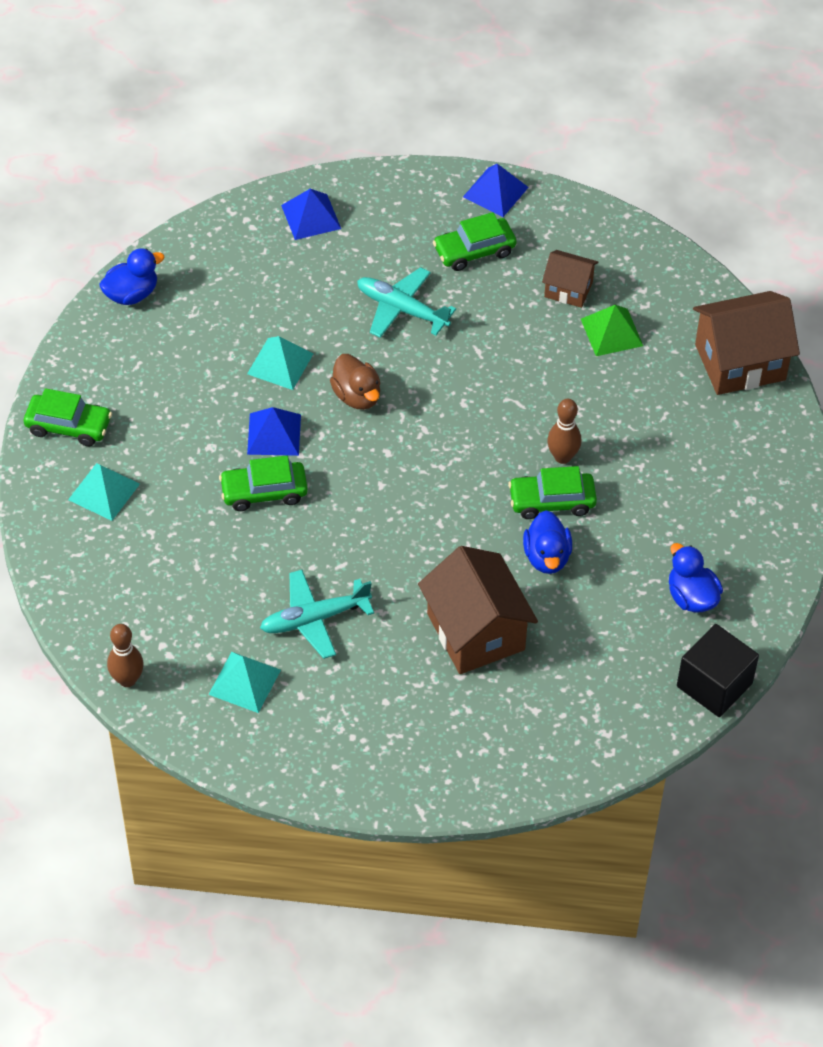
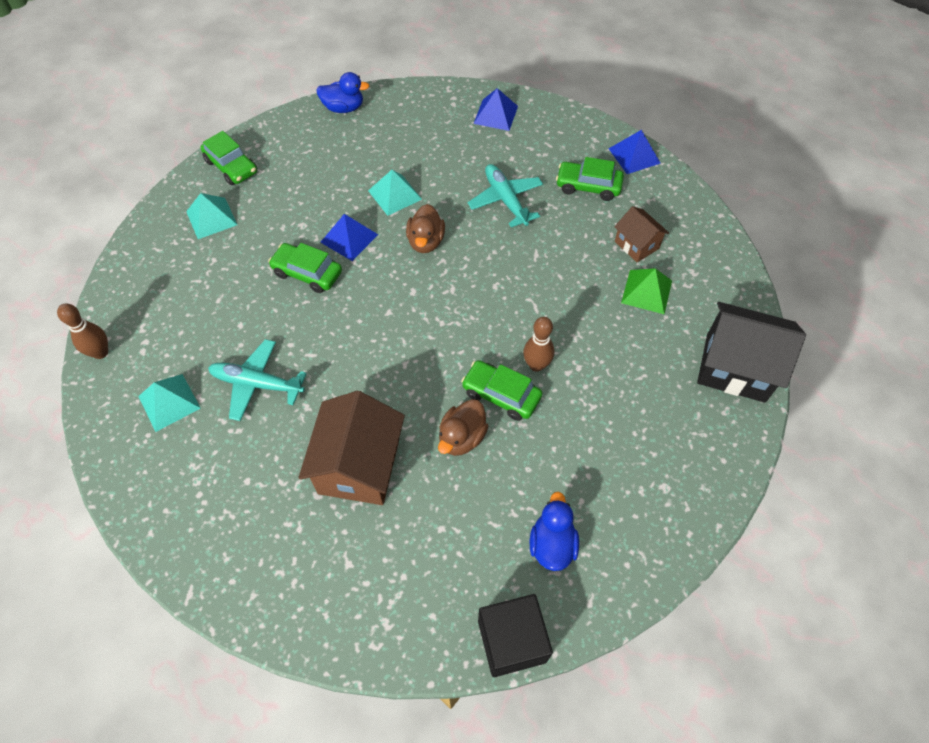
camera: 35 degrees right, 5 degrees up
blue duck [523,510,572,574] -> brown duck [438,399,489,456]
brown house [693,291,800,395] -> black house [697,302,806,403]

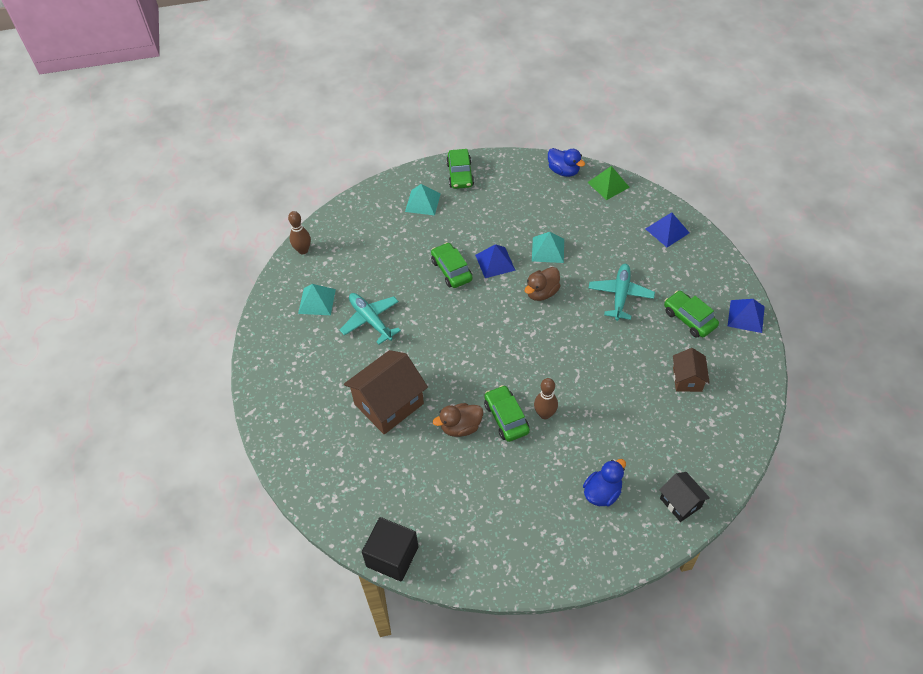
camera: 40 degrees right, 5 degrees down
blue duck [530,492,579,571] -> blue duck moved to [583,459,626,507]
green pyramid [621,268,672,314] -> green pyramid moved to [587,166,630,200]
black house [697,302,806,403] -> black house [659,472,710,522], size x0.55

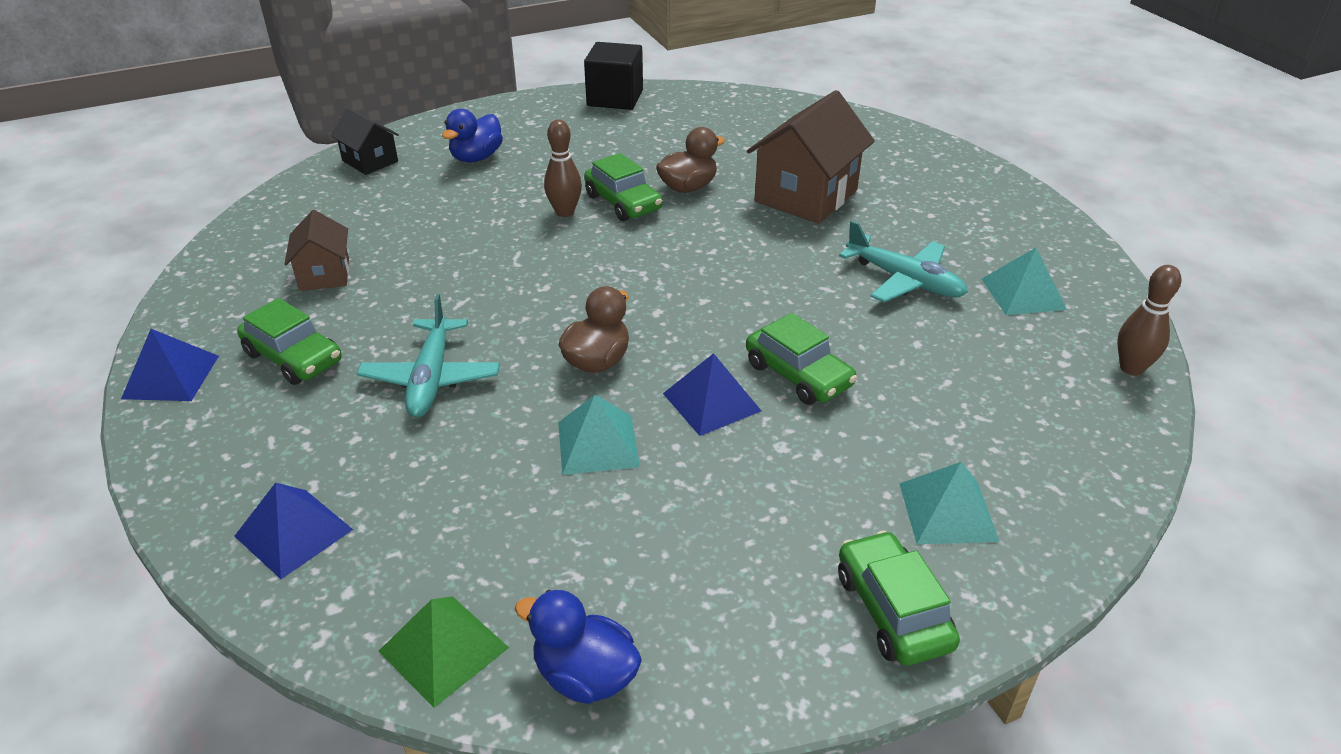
camera: 165 degrees right, 15 degrees down
black cube [362,517,419,581] -> black cube moved to [584,42,643,110]

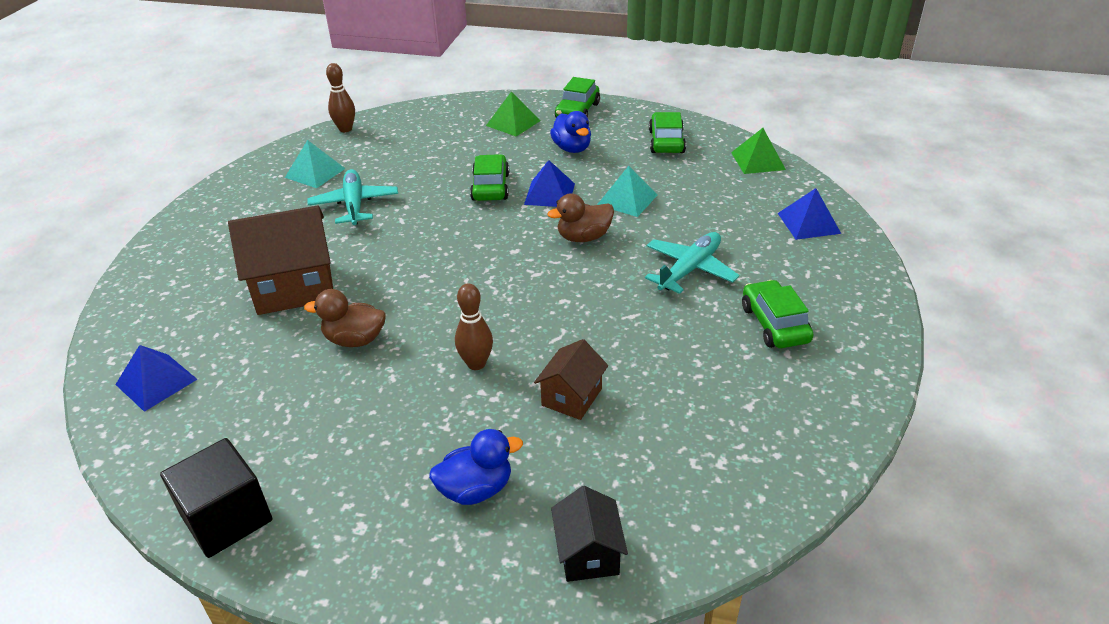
camera: 140 degrees left, 0 degrees up
blue pyramid [121,329,219,401] -> blue pyramid moved to [115,345,197,412]
brown house [285,210,349,291] -> brown house moved to [534,339,608,420]
blue duck [515,590,642,704] -> blue duck moved to [550,111,591,153]
green car [584,153,663,221] -> green car moved to [649,112,686,153]
turquoise pyramid [899,462,999,544] -> green pyramid [486,91,541,137]

